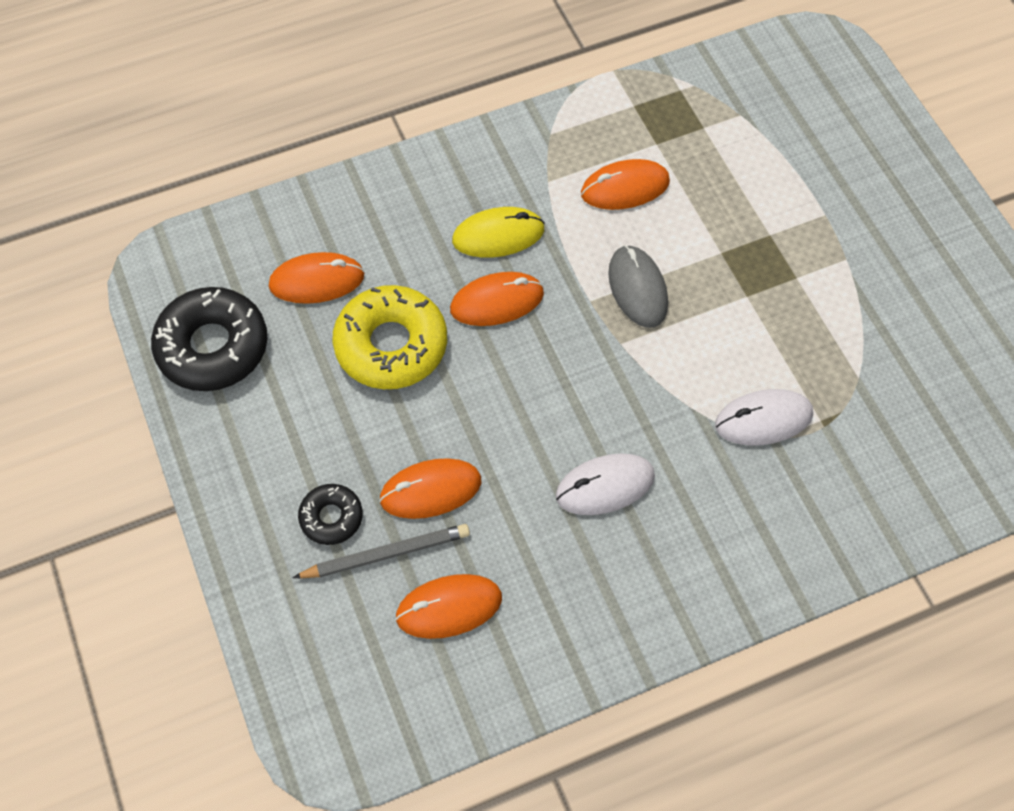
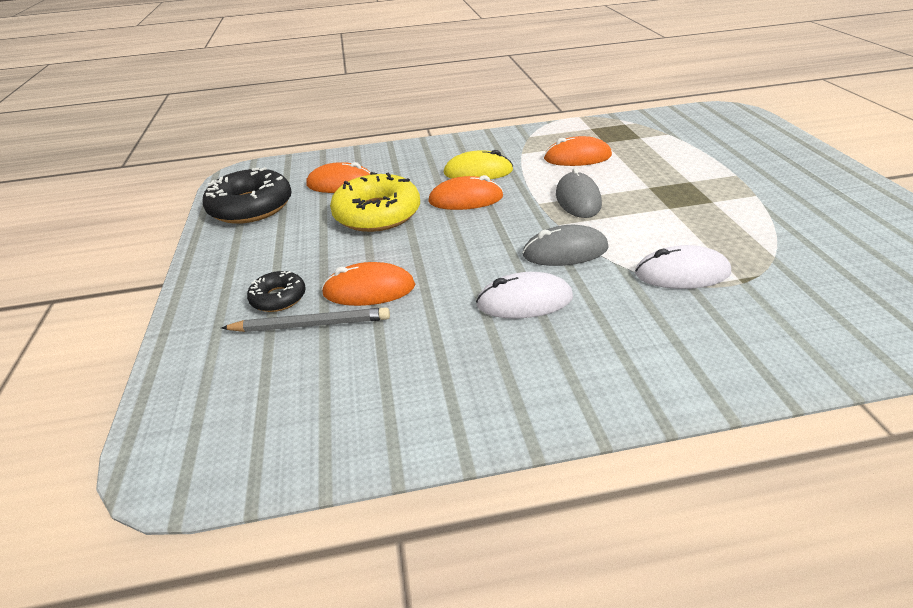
camera: 15 degrees right, 25 degrees down
orange mouse [395,574,502,639] -> none
none -> grey mouse [522,225,609,266]

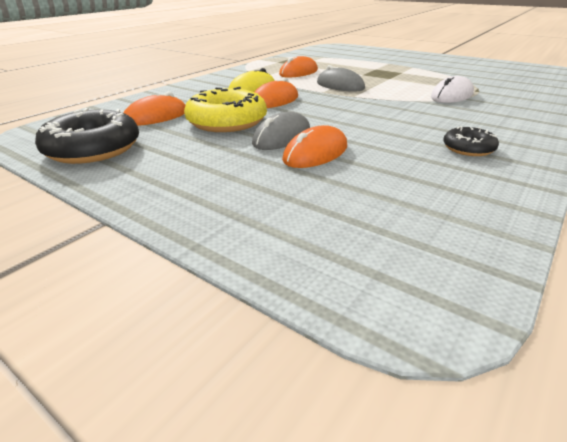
camera: 45 degrees left, 5 degrees down
grey pencil [221,307,390,332] -> none
black donut [247,271,306,312] -> black donut moved to [443,126,499,156]
white mouse [476,272,573,319] -> none
grey mouse [522,225,609,266] -> grey mouse moved to [252,112,310,150]

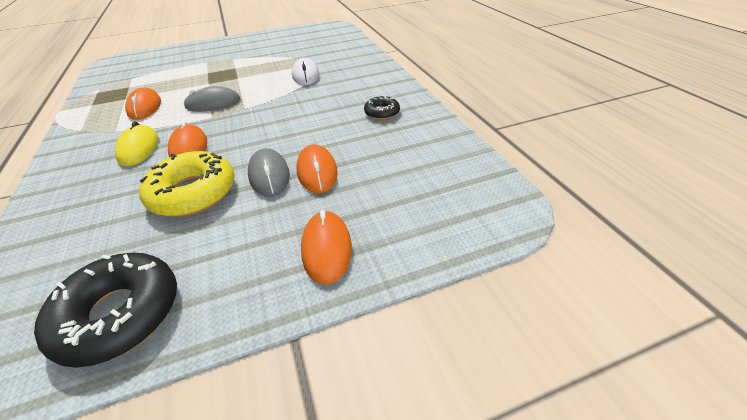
camera: 55 degrees left, 10 degrees up
orange mouse [124,92,185,126] -> orange mouse moved to [301,210,352,284]

